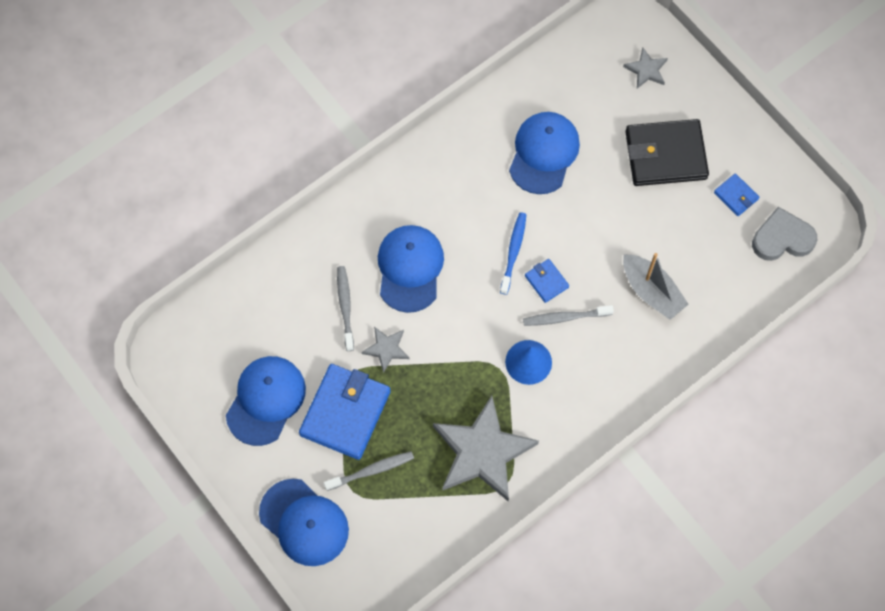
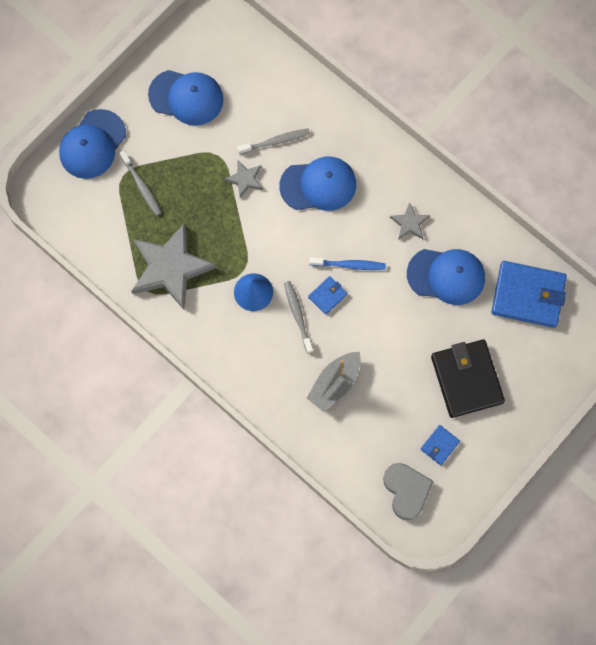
camera: 80 degrees right, 5 degrees up
blue wallet [299,364,391,460] -> blue wallet moved to [491,261,567,328]
grey star [623,47,668,89] -> grey star moved to [390,202,430,240]

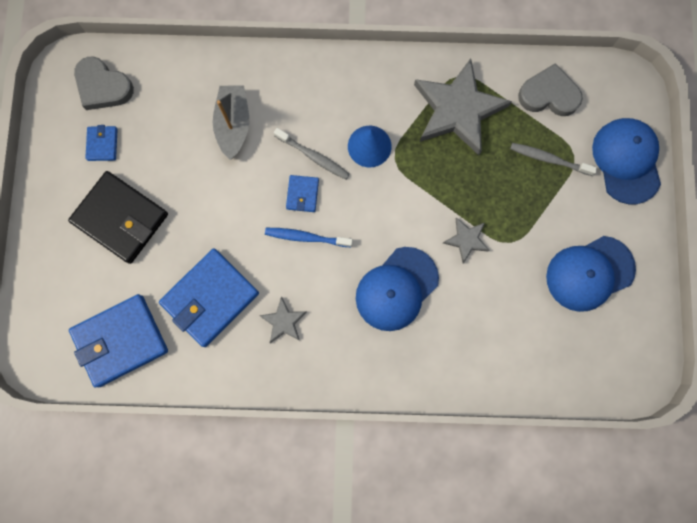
camera: 140 degrees right, 5 degrees up
grey toothbrush [237,128,310,154] -> none
blue toothbrush [309,257,386,270] -> blue toothbrush turned 45 degrees clockwise [265,228,353,247]
blue cap [407,249,485,305] -> blue wallet [159,249,259,347]
none -> grey heart [518,63,583,116]

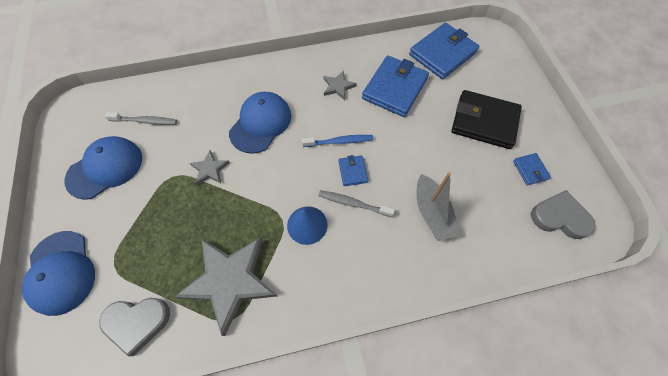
camera: 165 degrees right, 15 degrees down
grey toothbrush [510,143,597,176] -> grey toothbrush moved to [104,112,177,125]

